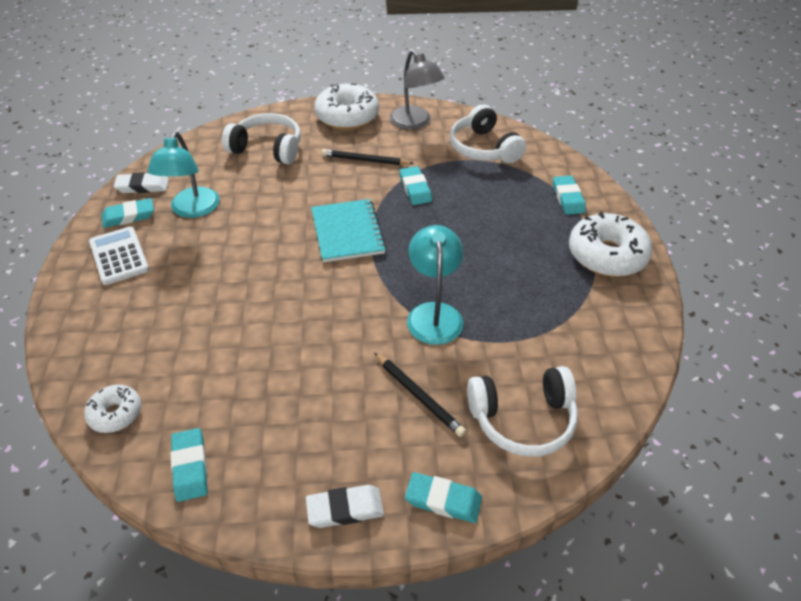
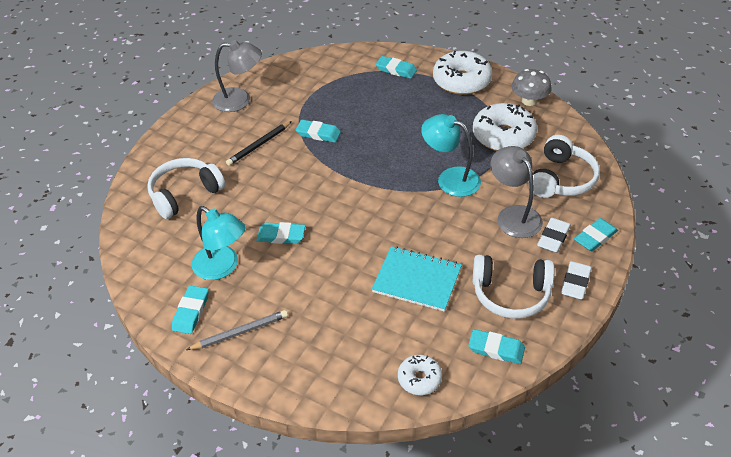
camera: 55 degrees left, 0 degrees up
white calculator [89,227,149,285] -> grey pencil [186,310,288,350]
white eraser [114,172,169,193] -> white eraser moved to [537,218,571,253]
turquoise notebook [311,199,387,263] -> turquoise notebook moved to [372,246,462,312]
white donut [314,83,379,130] -> white donut moved to [473,103,537,151]
black pencil [374,352,466,437] -> grey lamp [490,146,543,238]
white headphones [450,104,526,163] -> white headphones moved to [473,255,554,319]
none -> turquoise eraser [256,222,305,244]
none -> grey mushroom [512,69,551,106]

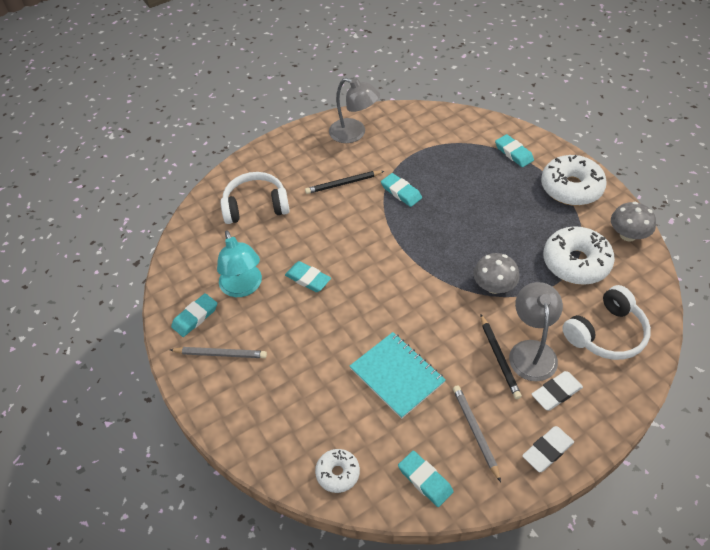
camera: 30 degrees right, 5 degrees up
turquoise lamp [421,114,481,197] -> grey mushroom [473,253,520,294]
white headphones [473,255,554,319] -> grey pencil [453,385,501,482]
turquoise eraser [574,218,618,251] -> none
none -> black pencil [480,314,522,399]

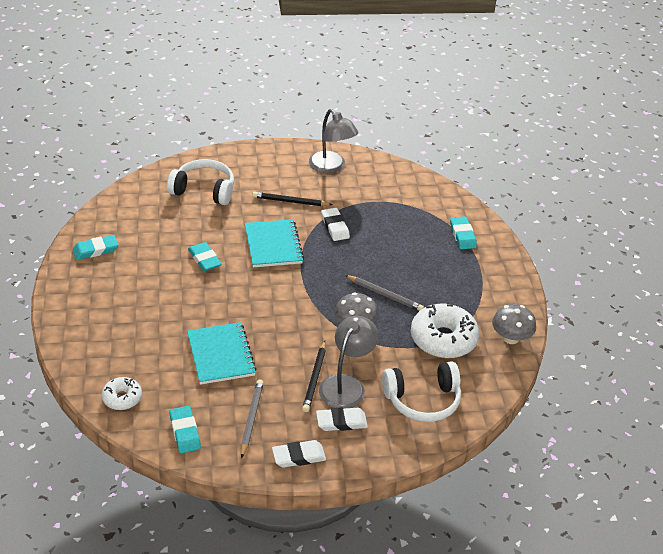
camera: 20 degrees right, 10 degrees down
grey pencil [170,347,267,358] -> grey pencil moved to [345,275,424,311]
turquoise lamp [217,230,262,297] -> none
turquoise eraser [381,173,422,207] -> white eraser [321,208,350,241]
white donut [541,155,607,206] -> none
none -> turquoise notebook [245,219,304,267]

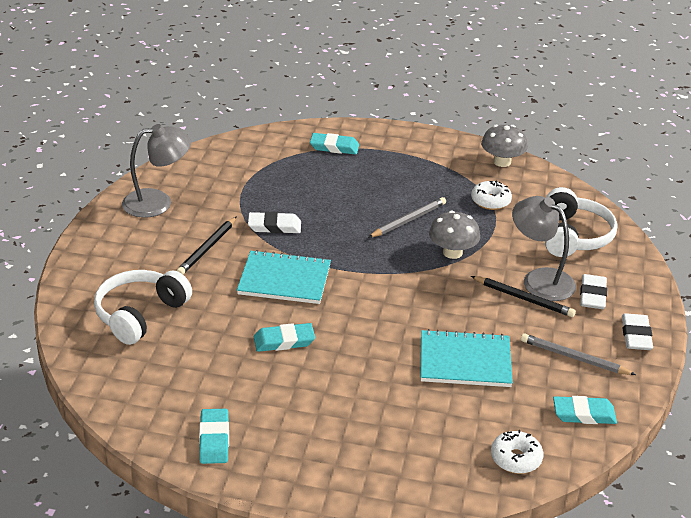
camera: 70 degrees left, 5 degrees down
white donut [411,304,479,358] -> white donut [471,181,512,210], size x0.54

